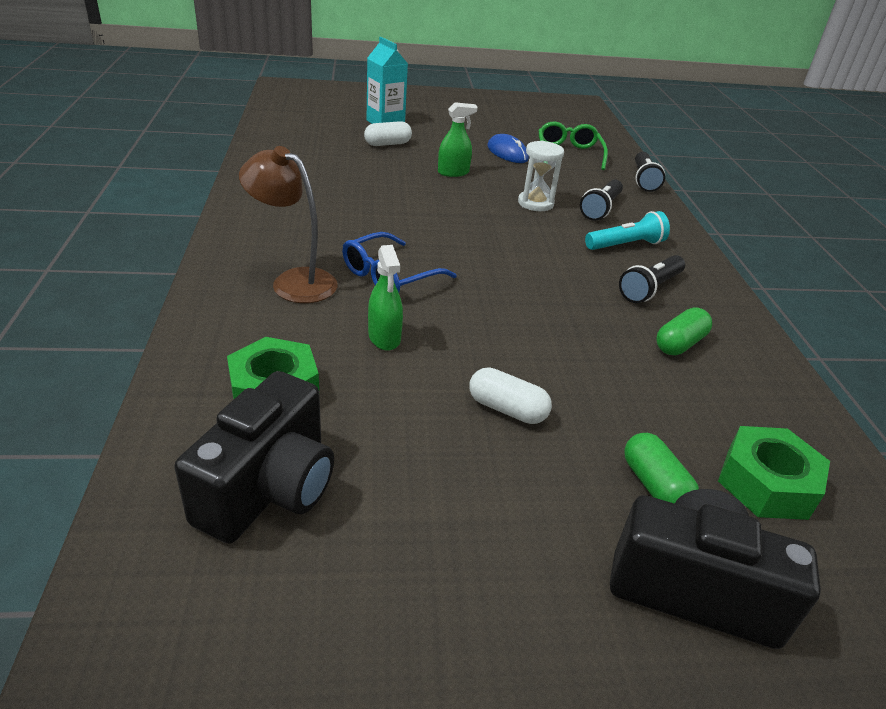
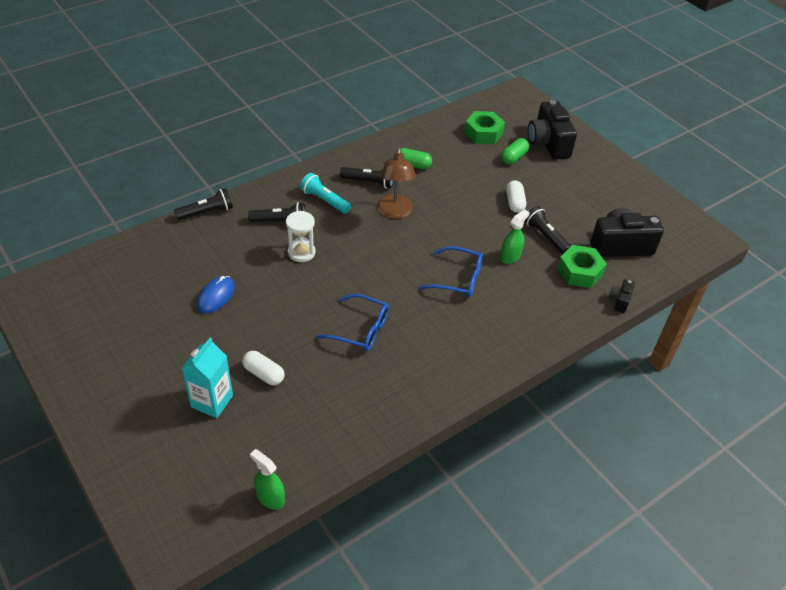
camera: 120 degrees left, 10 degrees up
brown lamp [239,146,338,303] -> brown lamp moved to [377,147,416,219]
green spray bottle [438,102,478,177] -> green spray bottle moved to [250,449,285,510]
green glasses [539,122,608,170] -> none
none -> blue glasses [316,294,389,351]
none -> black flashlight [525,206,571,254]
none -> black camera [609,279,635,313]

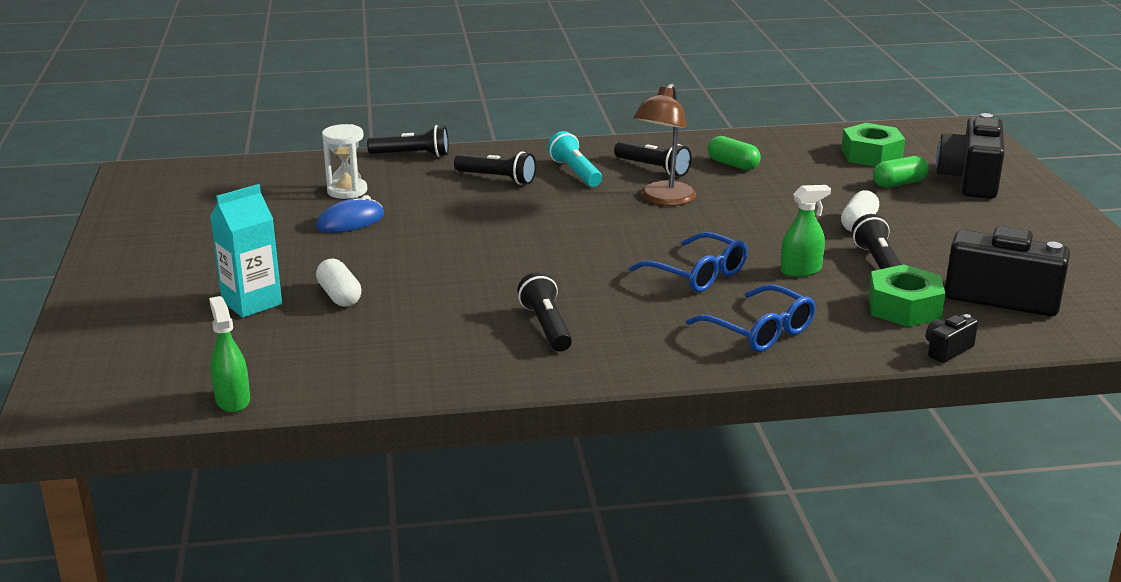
camera: 30 degrees right, 20 degrees down
white hourglass [286,211,316,262] -> white hourglass moved to [322,124,367,199]
blue glasses [316,294,389,351] -> blue glasses moved to [686,285,816,352]
none -> black flashlight [517,272,572,352]

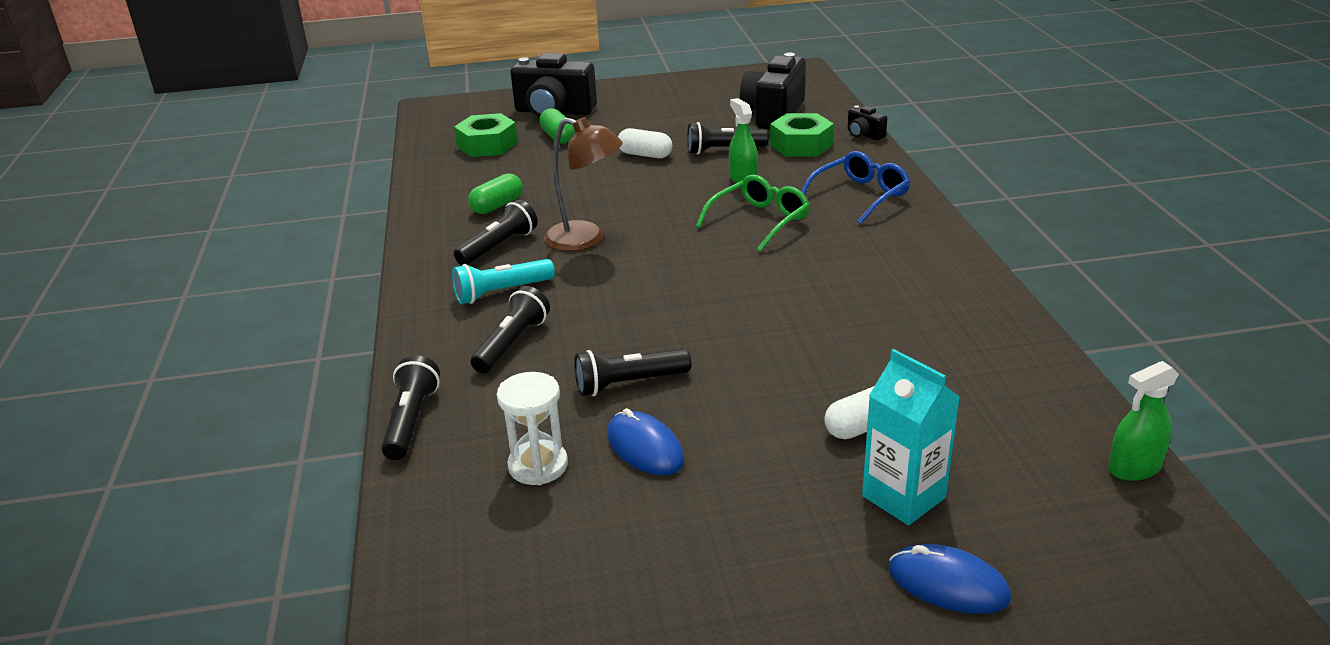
camera: 90 degrees left, 5 degrees up
black flashlight [517,272,572,352] -> black flashlight moved to [574,349,691,396]
blue glasses [629,232,748,292] -> green glasses [696,175,810,252]
none -> blue mouse [889,544,1011,614]

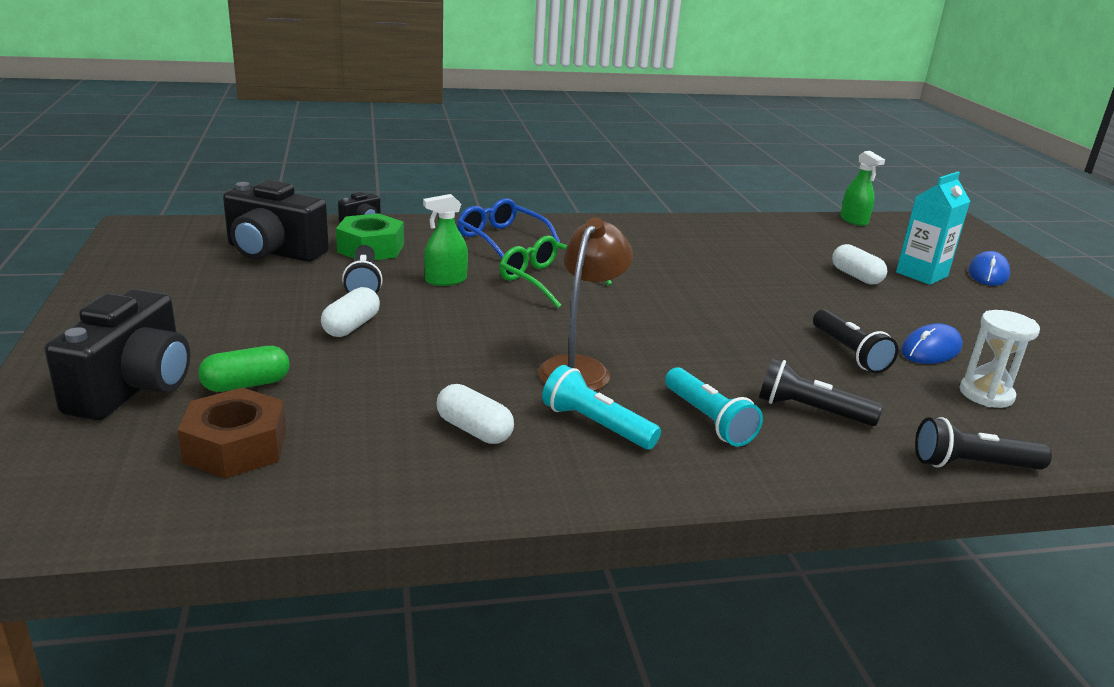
camera: 95 degrees left, 5 degrees down
green nut [454,113,518,157] -> brown nut [178,388,286,478]
black flashlight [454,199,538,265] -> turquoise flashlight [542,365,661,449]
green capsule [468,173,523,214] -> white capsule [437,384,514,444]

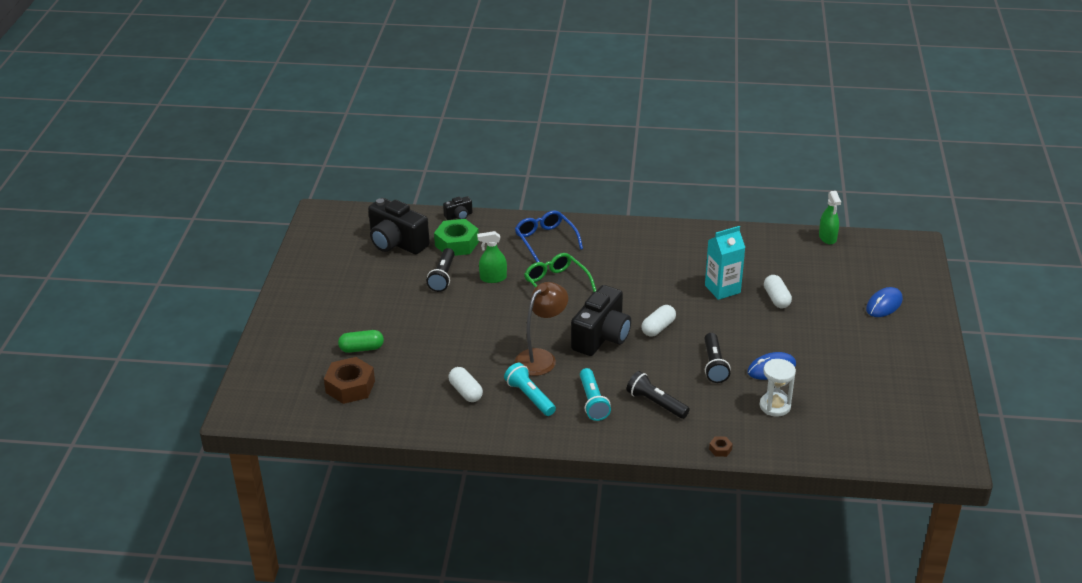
camera: 20 degrees right, 10 degrees up
black camera [45,289,190,421] -> black camera moved to [571,285,631,356]
white capsule [321,287,380,337] -> white capsule moved to [641,305,676,337]
turquoise carton [896,172,970,285] -> turquoise carton moved to [705,226,745,300]
black flashlight [915,417,1052,470] -> brown nut [709,436,733,457]

